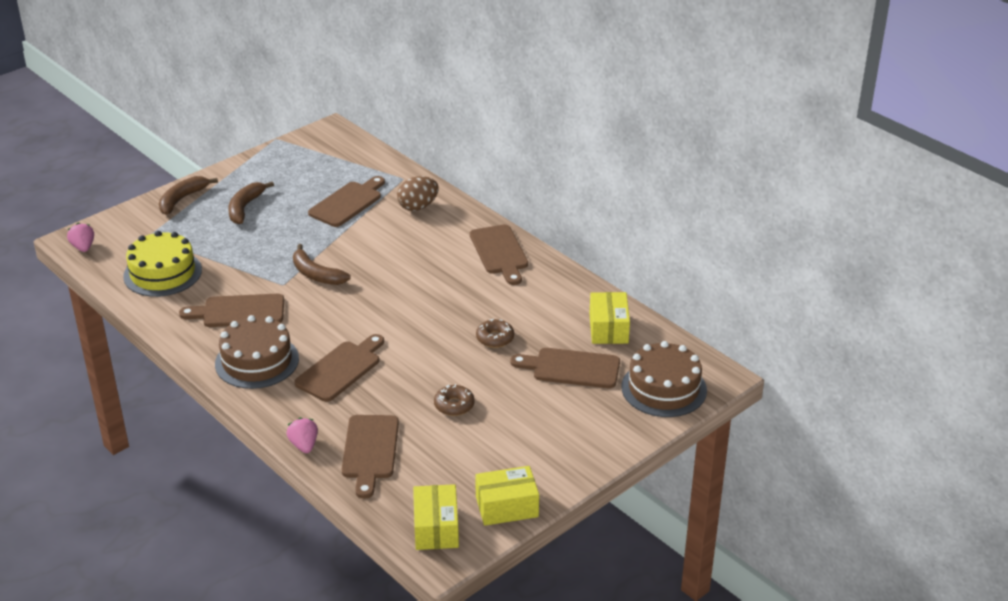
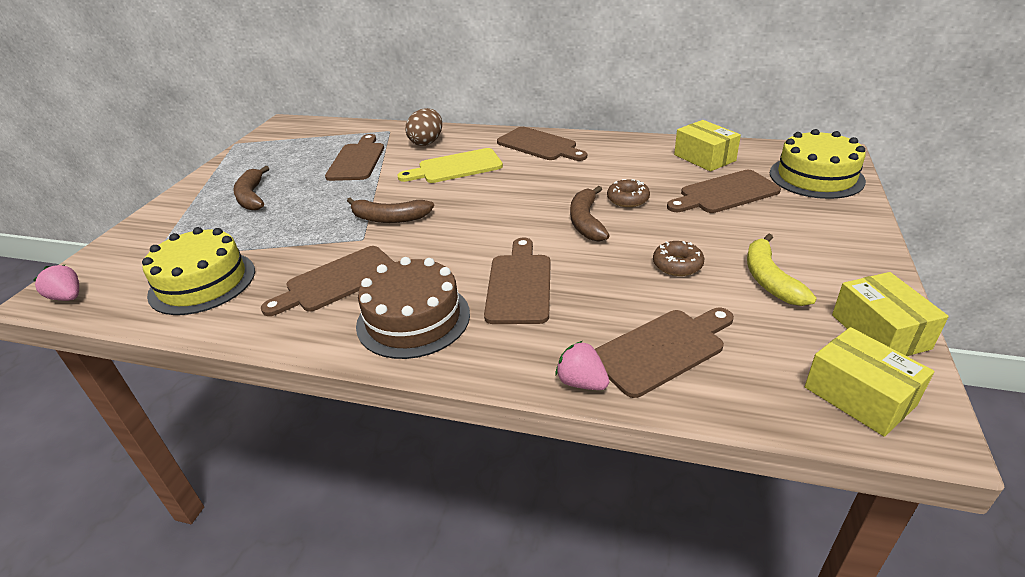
camera: 30 degrees left, 0 degrees up
brown banana [159,176,218,215] -> brown banana moved to [570,186,610,242]
brown cutting board [342,415,399,499] -> brown cutting board turned 90 degrees counterclockwise [595,308,734,398]
yellow box [475,466,539,526] -> yellow box turned 60 degrees counterclockwise [832,272,949,356]
brown cake [621,341,707,417] -> yellow cake [770,129,866,199]
none -> yellow cutting board [397,148,503,183]
none -> yellow banana [747,233,817,306]

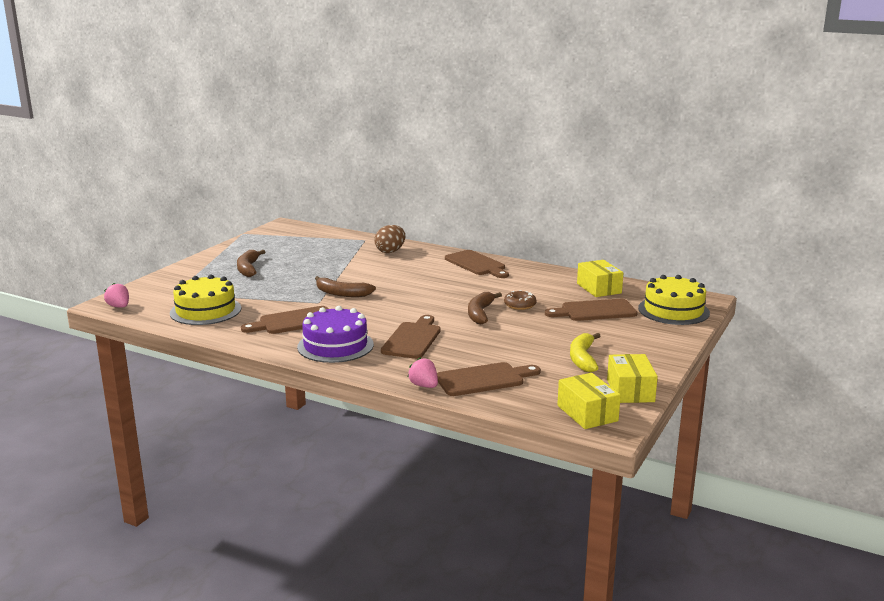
camera: 10 degrees right, 15 degrees down
brown cutting board [325,134,384,181] -> none
brown cake [356,257,470,359] -> purple cake [297,306,374,363]
yellow cutting board [397,148,503,183] -> none
brown donut [653,241,704,276] -> none

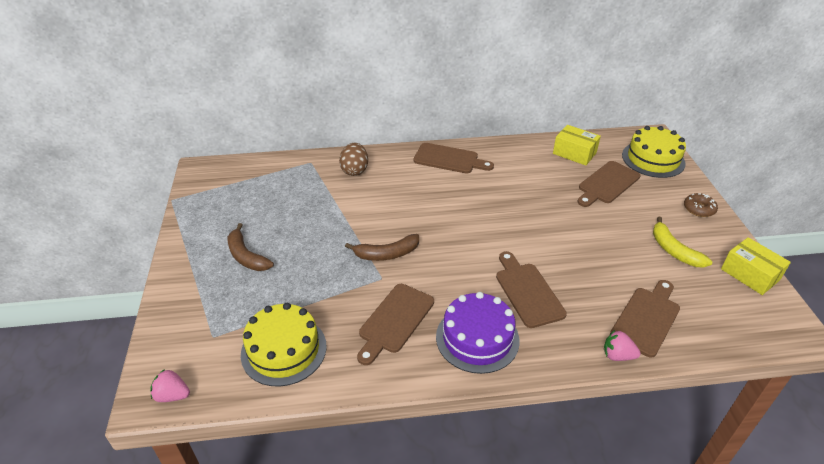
camera: 35 degrees left, 20 degrees up
brown banana [468,292,502,324] -> none
brown donut [504,290,536,310] -> brown donut moved to [684,193,718,217]
yellow box [557,373,621,429] -> none

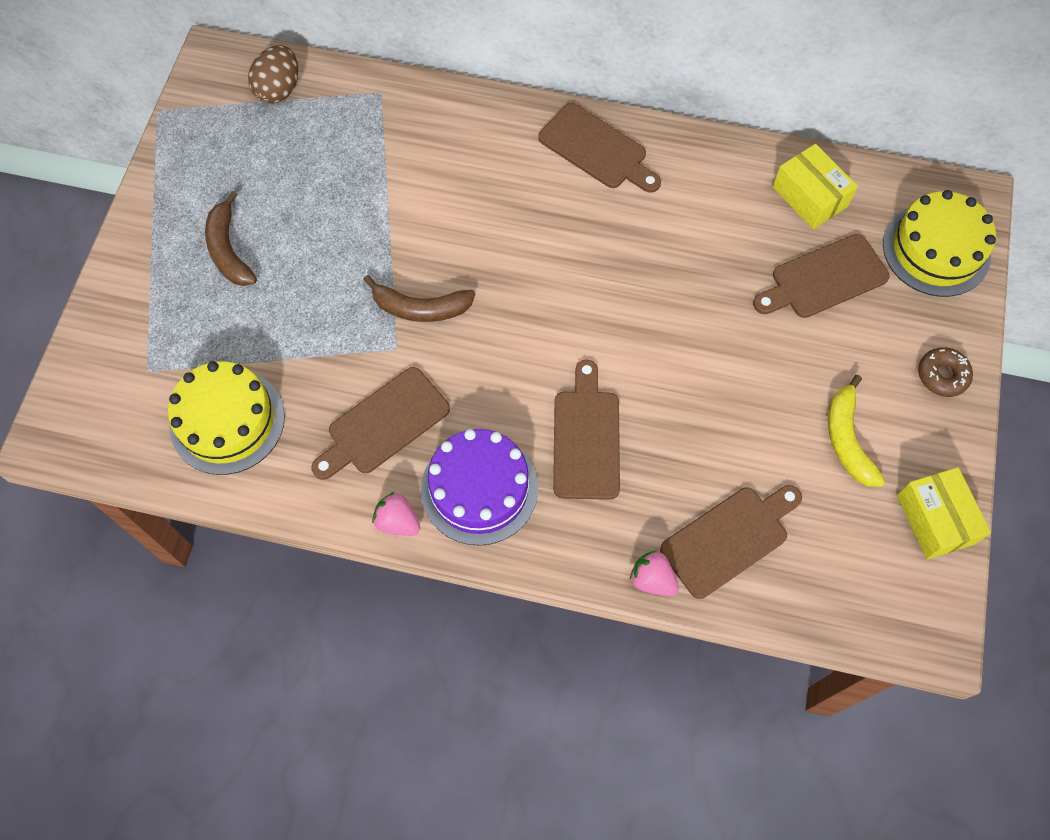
camera: 20 degrees right, 25 degrees up
pink strawberry [150,369,190,402] -> pink strawberry moved to [372,492,420,536]
brown egg [339,143,368,176] -> brown egg moved to [248,45,298,104]

